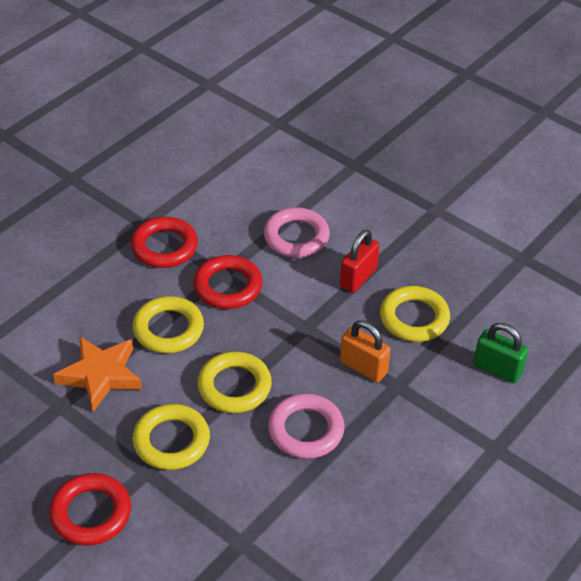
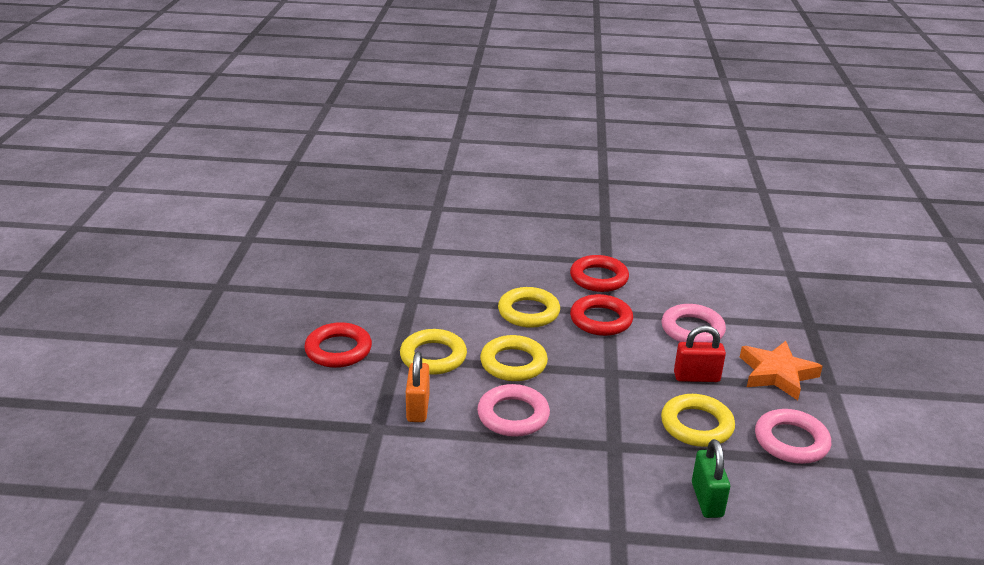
camera: 55 degrees right, 15 degrees down
orange star [53,336,142,412] -> orange star moved to [740,341,823,400]
orange padlock [340,320,391,382] -> orange padlock moved to [406,352,430,422]
none -> pink ring [755,409,831,464]

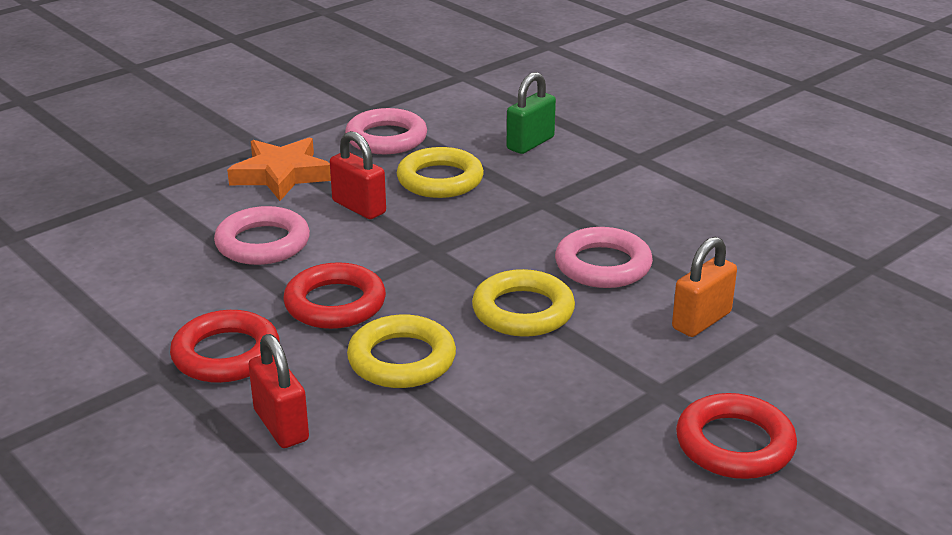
camera: 135 degrees left, 0 degrees up
yellow ring [400,329,467,375] -> none
none -> red padlock [248,334,309,448]

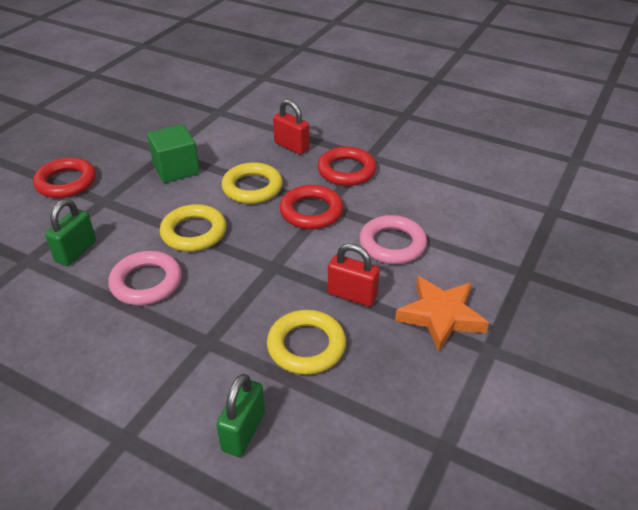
camera: 160 degrees right, 10 degrees up
pink ring [345,108,427,154] -> none
orange padlock [672,237,737,337] -> green padlock [45,199,96,266]
none -> green cube [147,124,200,183]

